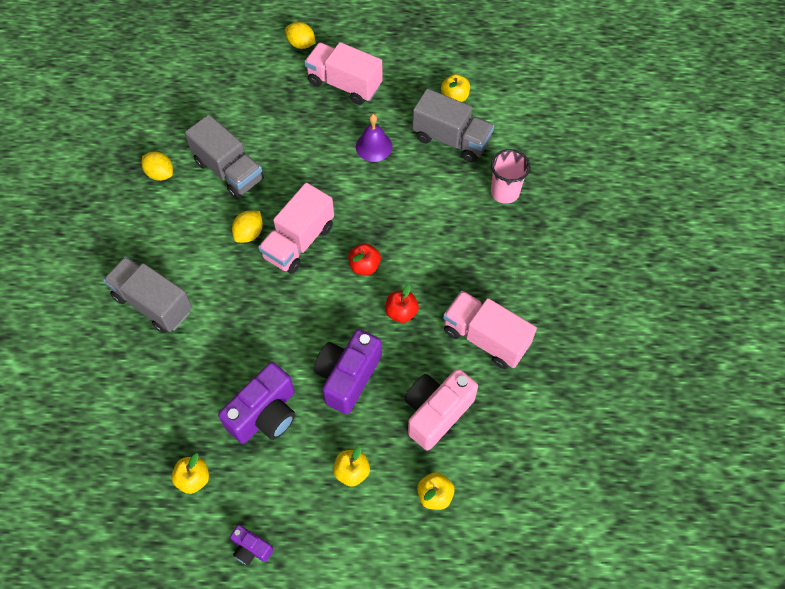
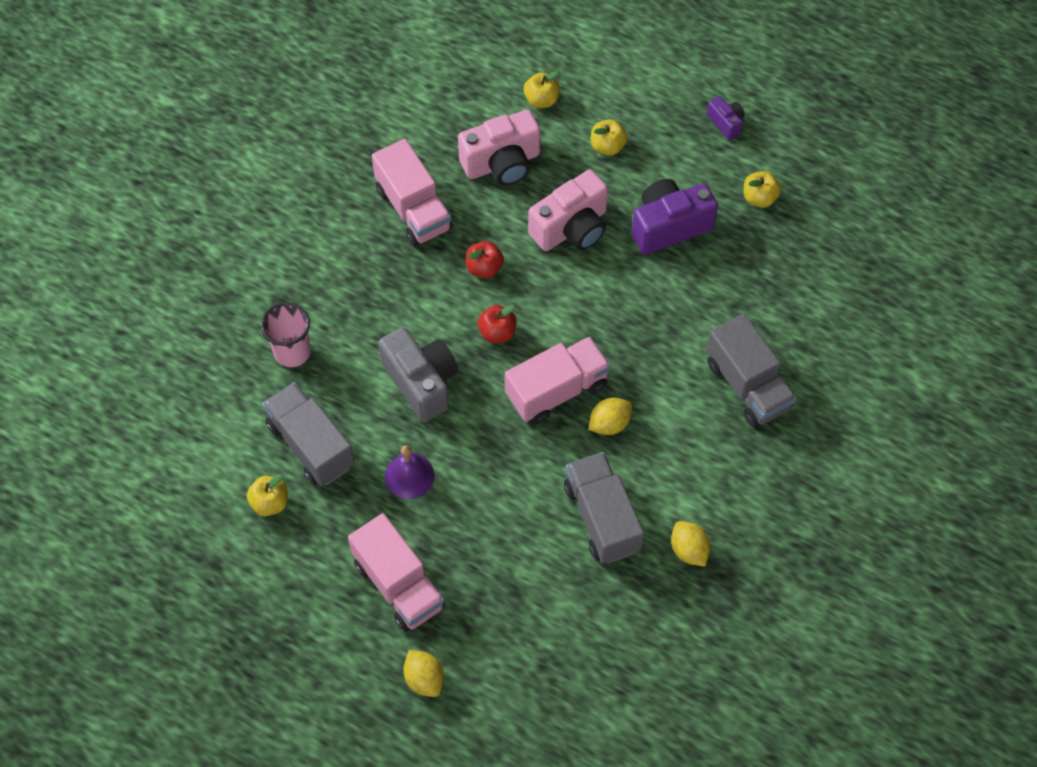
camera: 155 degrees left, 0 degrees up
purple camera [314,329,382,414] -> pink camera [528,170,608,251]
none -> grey camera [378,327,458,422]

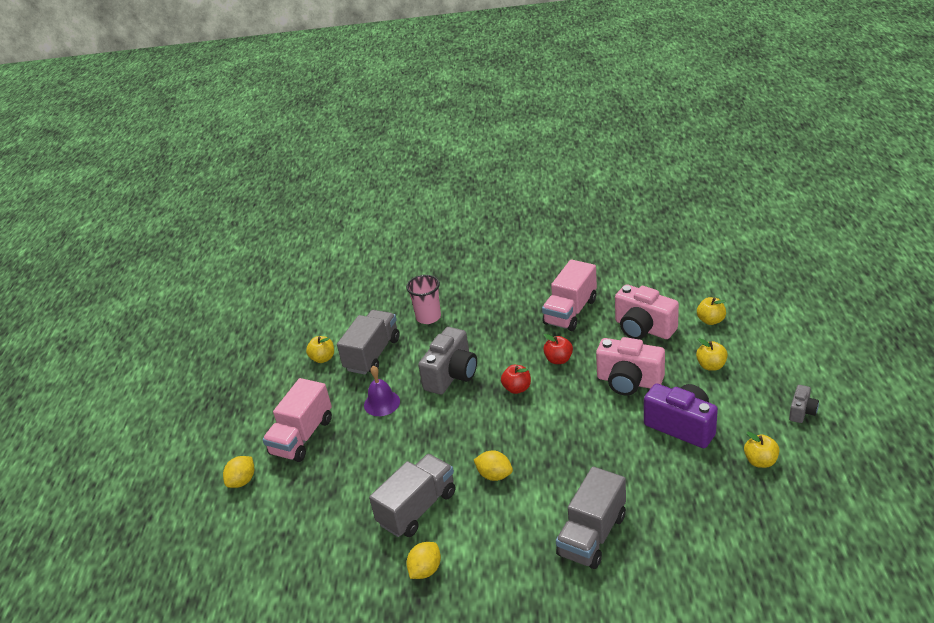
camera: 65 degrees right, 25 degrees down
pink truck [505,337,611,424] -> none
purple camera [707,96,745,140] -> grey camera [789,385,819,423]

